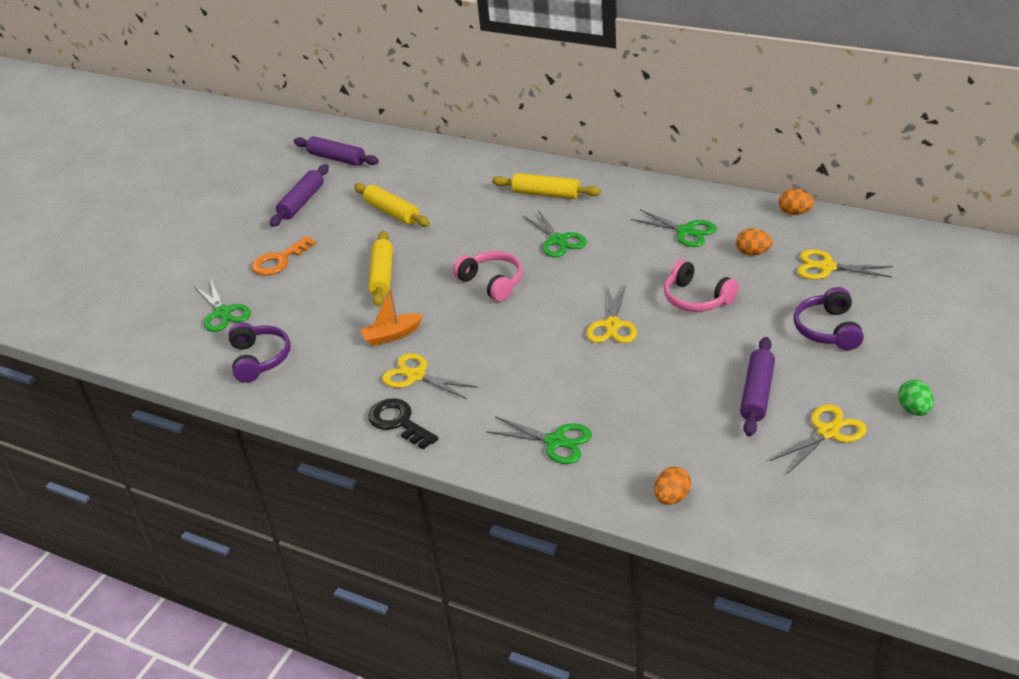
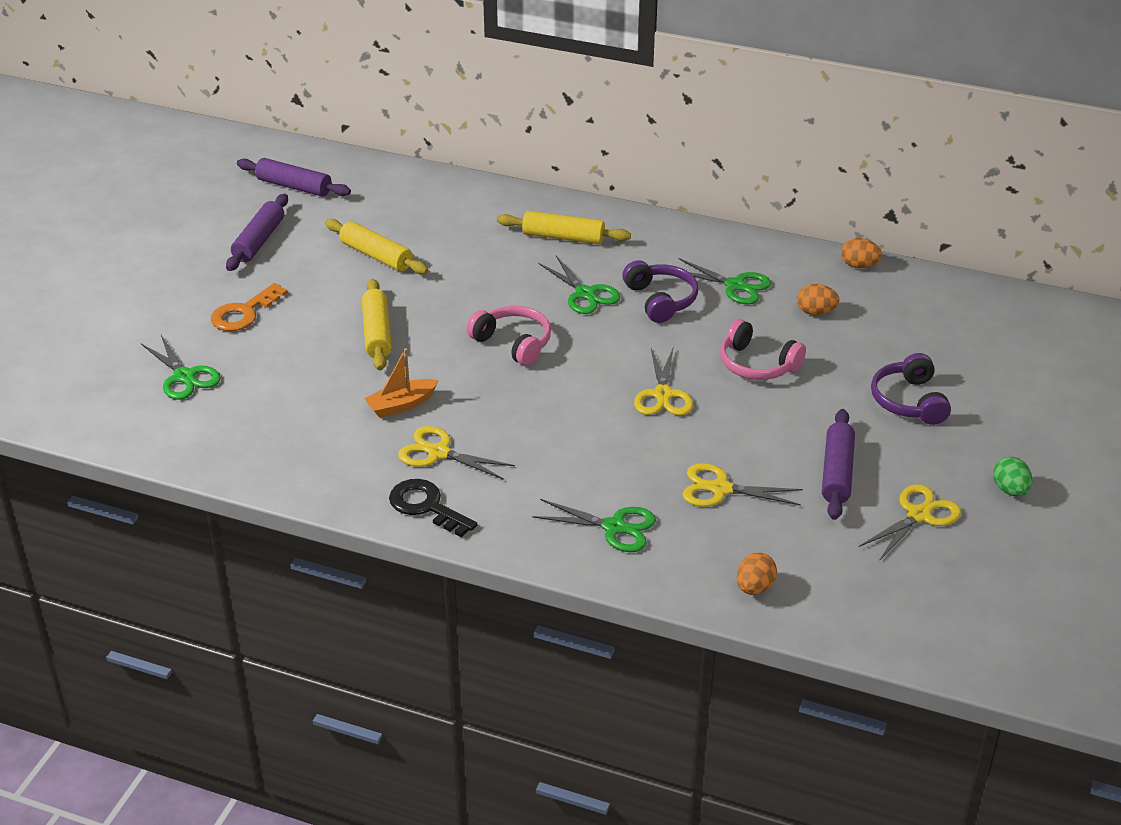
camera: 10 degrees left, 0 degrees up
purple headphones [228,322,290,383] -> purple headphones moved to [622,260,698,323]
yellow scissors [797,249,893,280] -> yellow scissors moved to [682,463,803,507]

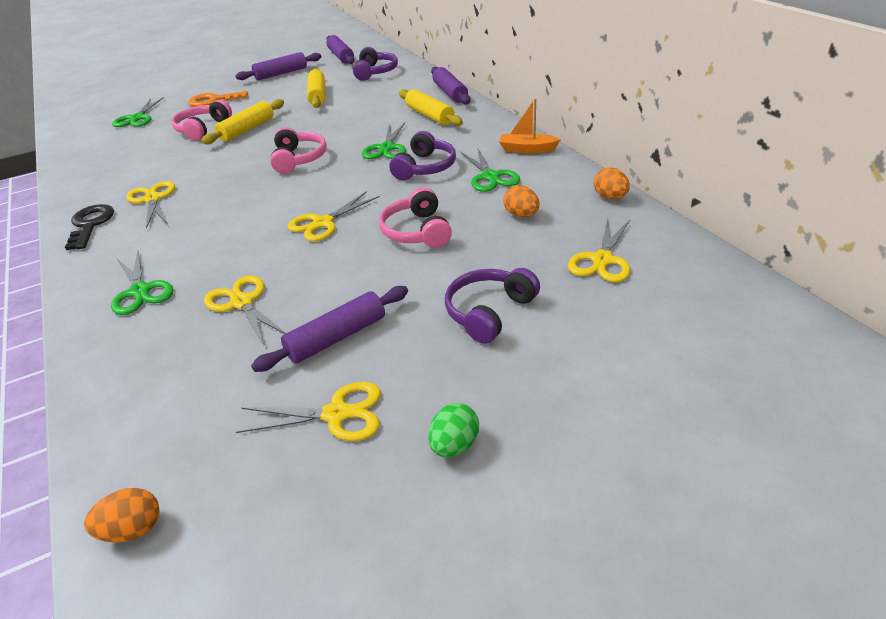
camera: 45 degrees right, 0 degrees up
orange boat [364,348,438,418] -> orange boat moved to [499,98,561,153]
orange egg [737,553,777,595] -> orange egg moved to [84,488,160,542]
none -> pink headphones [172,100,232,141]
none -> purple headphones [353,47,398,81]
none -> purple rolling pin [431,66,470,104]
none -> yellow scissors [568,219,630,282]

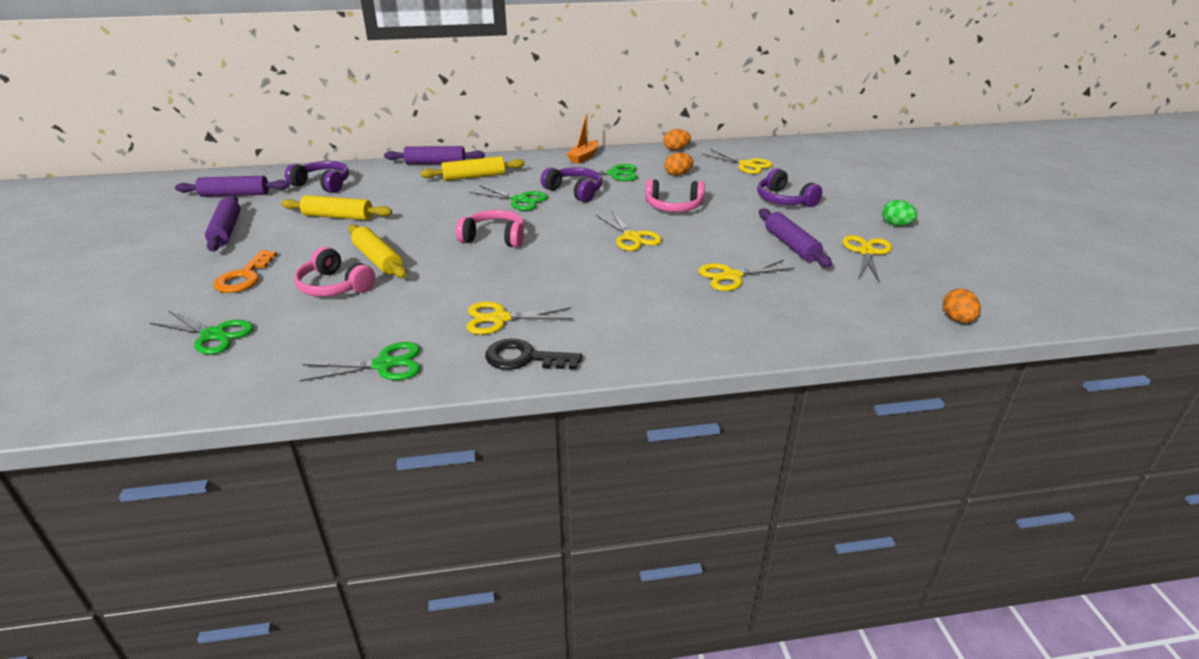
camera: 75 degrees left, 5 degrees down
green scissors [111,251,174,315] -> green scissors moved to [300,342,420,381]

